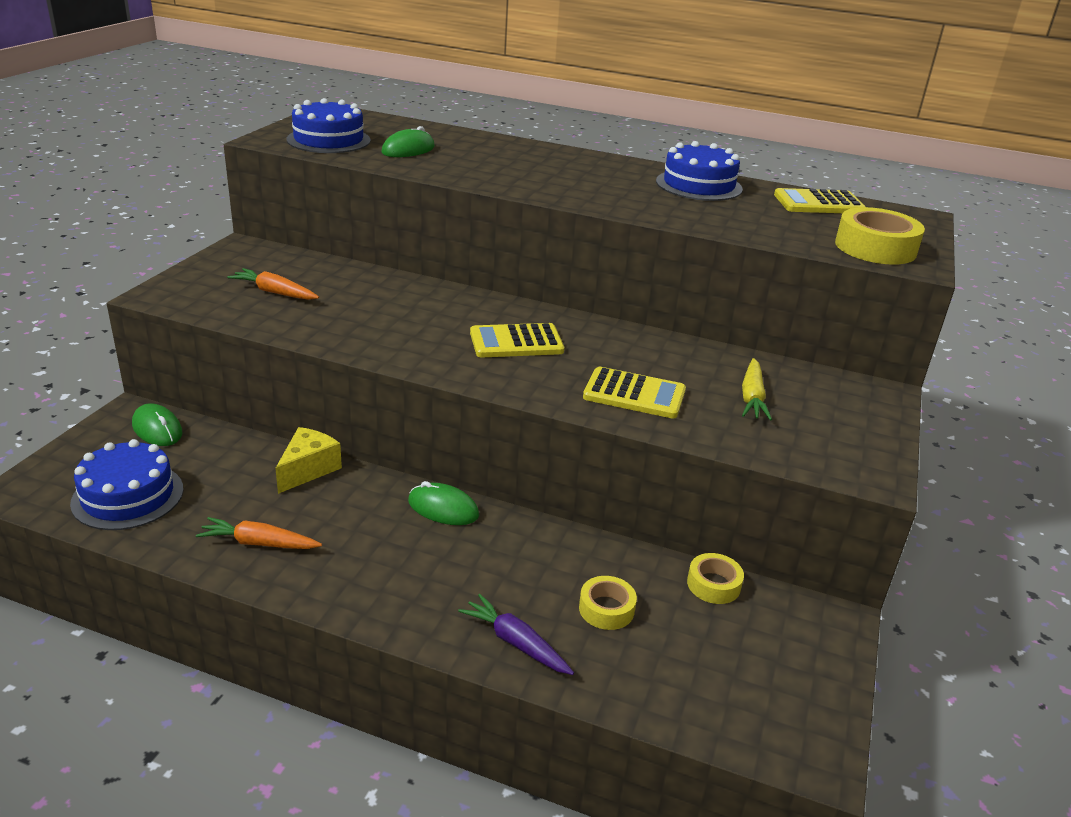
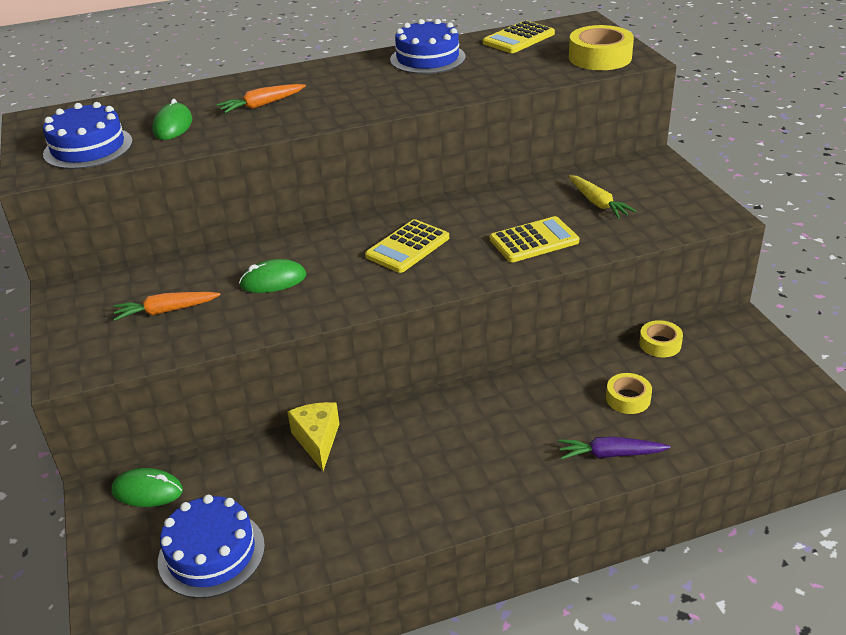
camera: 35 degrees left, 5 degrees up
orange carrot [196,517,322,549] -> orange carrot moved to [216,84,306,113]
green mouse [408,481,479,525] -> green mouse moved to [239,259,306,293]

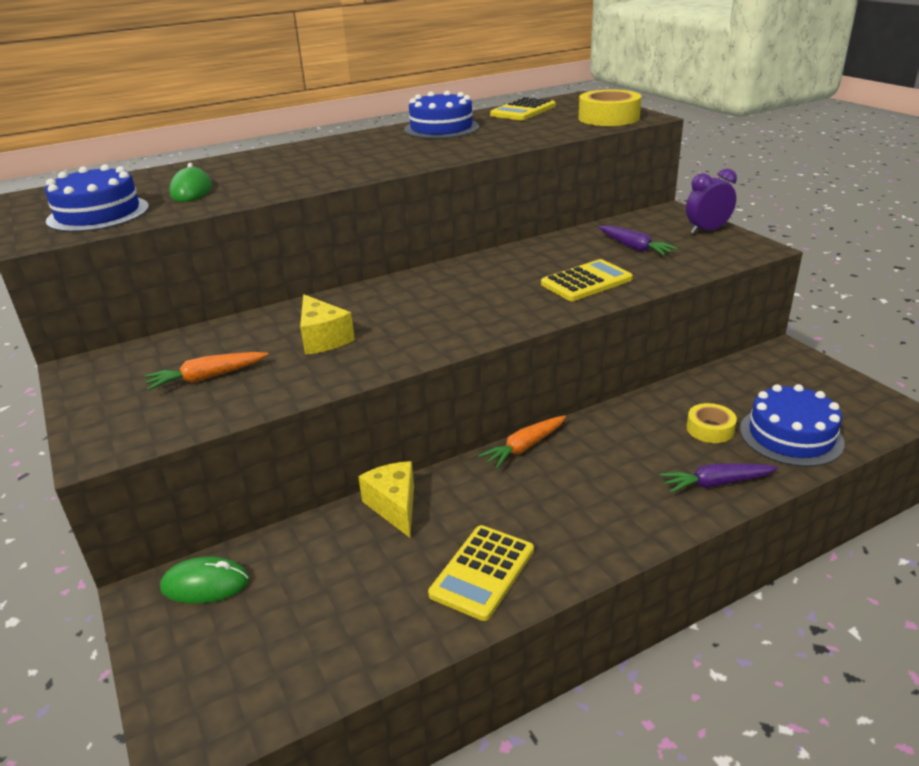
camera: 10 degrees left, 5 degrees down
blue cake [158,494,265,598] -> blue cake moved to [740,384,845,467]
orange carrot [216,84,306,113] -> orange carrot moved to [479,416,566,468]
green mouse [239,259,306,293] -> yellow cheese [300,294,355,355]
yellow calculator [365,219,449,273] -> yellow calculator moved to [428,525,534,621]
yellow carrot [569,175,636,219] -> purple carrot [598,225,678,256]
yellow tape [639,320,683,357] -> none
none -> purple clock [686,169,737,234]

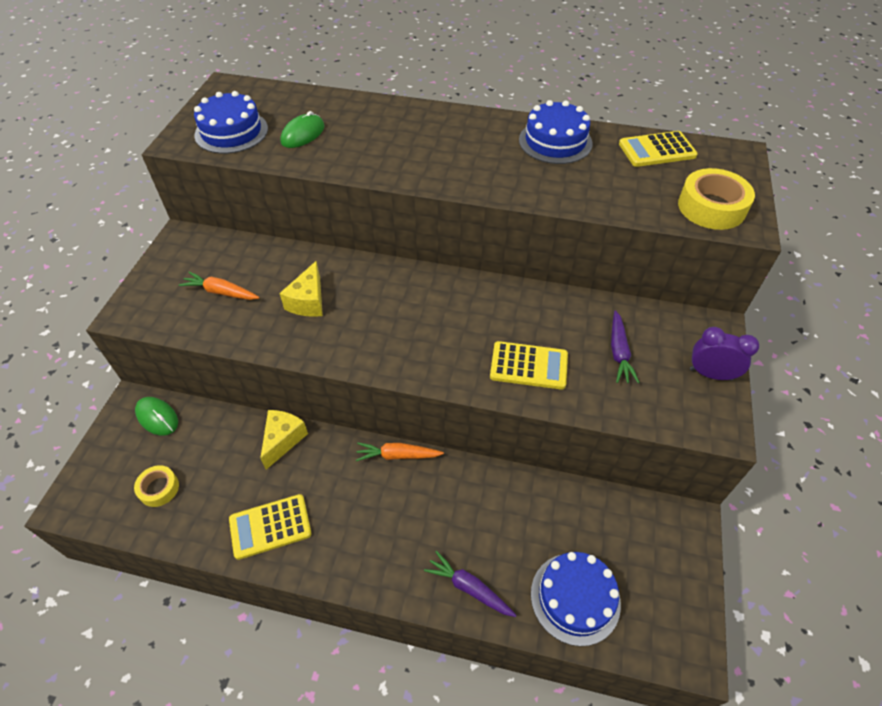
camera: 40 degrees right, 20 degrees up
yellow tape [687,403,737,443] -> yellow tape moved to [134,465,179,507]

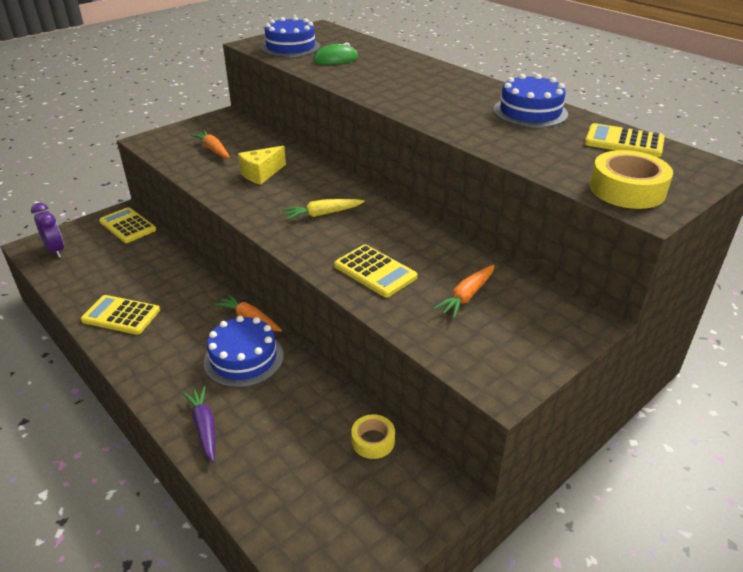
camera: 35 degrees right, 15 degrees down
yellow tape [134,465,179,507] -> yellow tape moved to [351,414,395,459]
green mouse [135,397,178,436] -> yellow calculator [99,207,156,243]
yellow cheese [260,410,308,470] -> none
blue cake [531,552,621,646] -> blue cake moved to [204,316,284,388]
purple carrot [611,310,640,383] -> orange carrot [433,265,495,318]
purple clock [690,327,759,381] -> purple clock moved to [31,203,64,258]
none -> yellow carrot [282,199,365,220]

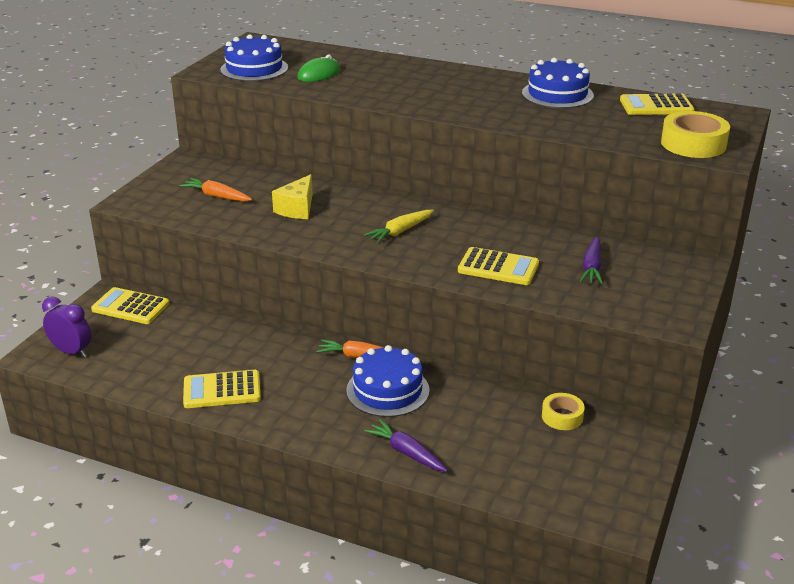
camera: 25 degrees left, 5 degrees down
orange carrot [433,265,495,318] -> purple carrot [580,236,603,284]

